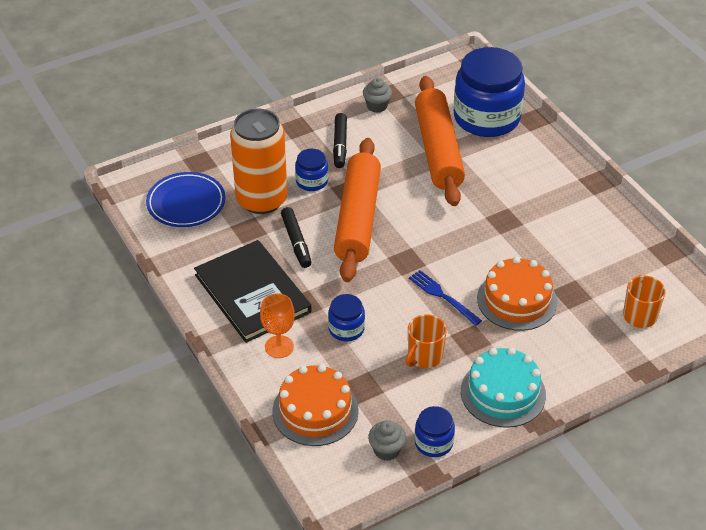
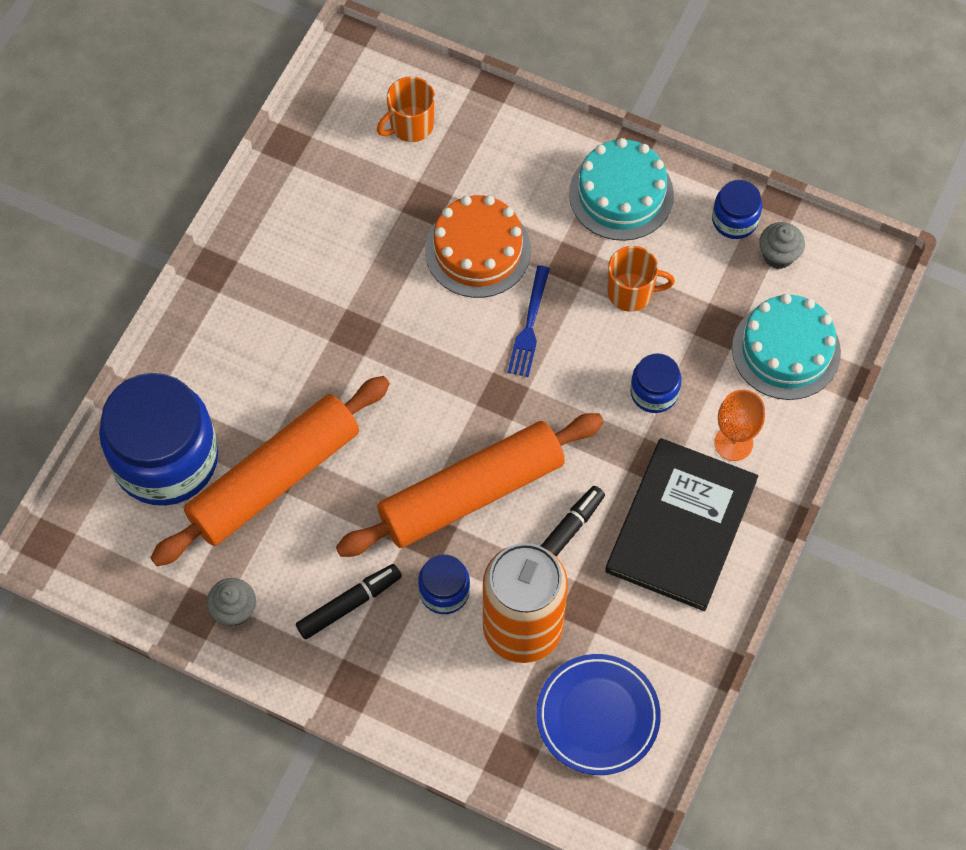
camera: 125 degrees left, 20 degrees up
orange cake [273,364,359,446] -> turquoise cake [732,294,841,400]

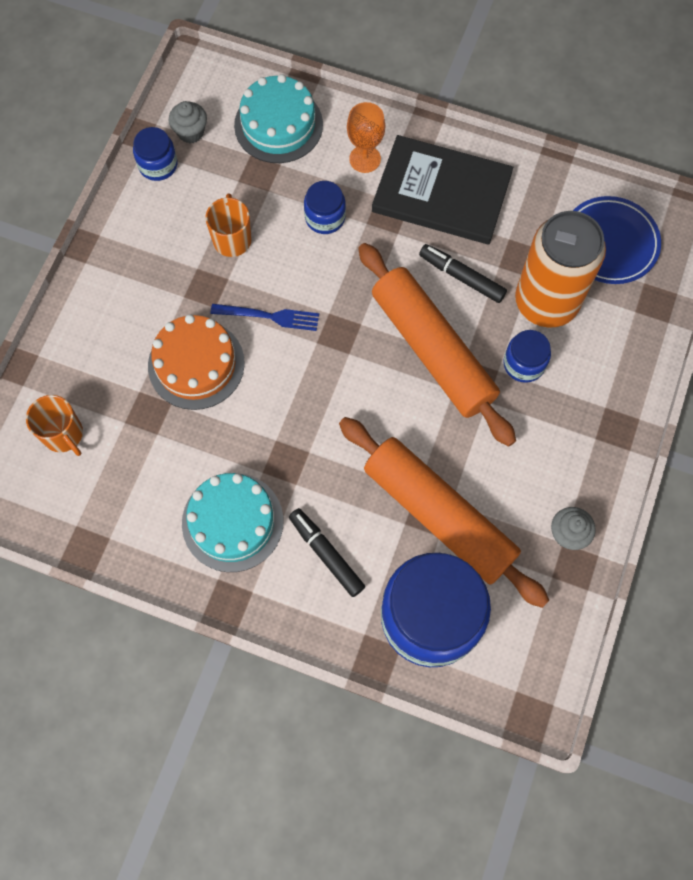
camera: 95 degrees left, 5 degrees up
black marker [296,564,402,640] -> black marker moved to [289,508,365,597]
turquoise cake [569,138,674,241] -> turquoise cake moved to [182,473,283,572]

